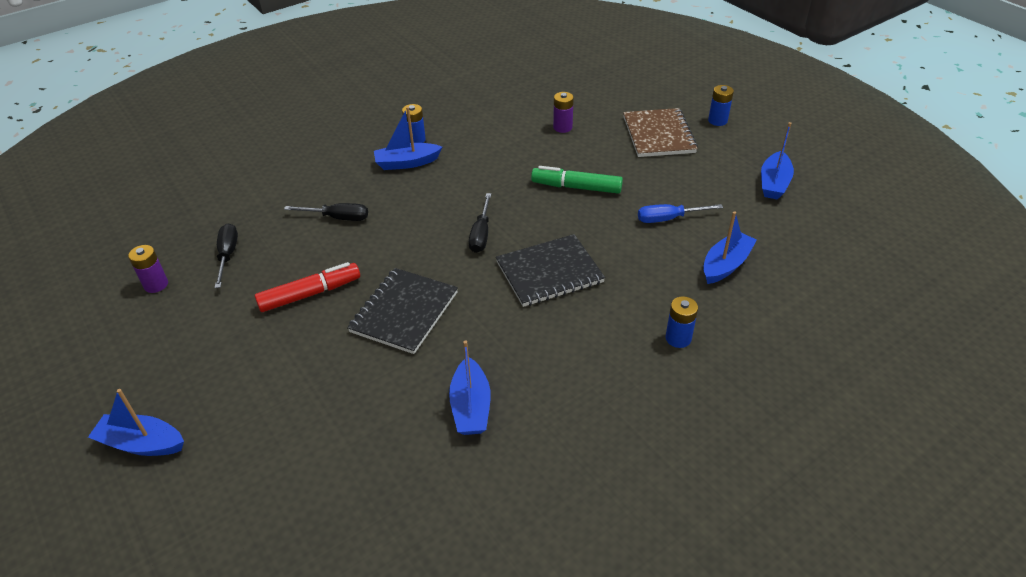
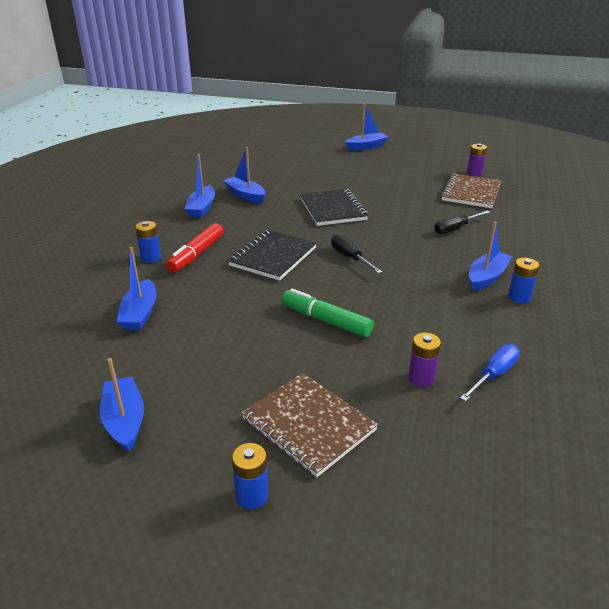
camera: 140 degrees right, 10 degrees down
black screwdriver [214,224,238,288] -> brown notebook [441,173,502,208]
red marker [255,262,360,312] -> red marker moved to [166,223,224,273]
green marker [531,166,623,194] -> green marker turned 120 degrees counterclockwise [282,289,374,337]
blue screwdriver [638,204,723,223] -> blue screwdriver moved to [460,344,520,402]
none -> blue boat [185,154,215,218]

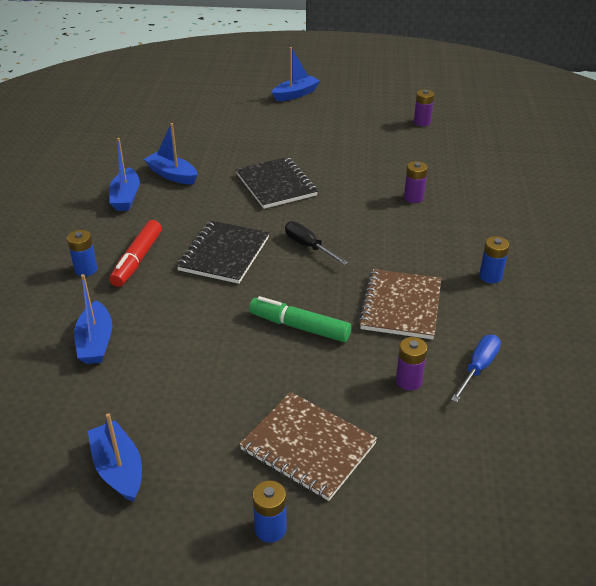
camera: 10 degrees left, 5 degrees up
black screwdriver [434,211,490,234] -> purple battery [404,161,428,203]
brown notebook [441,173,502,208] -> brown notebook moved to [358,269,441,339]
blue boat [469,222,512,291] -> none

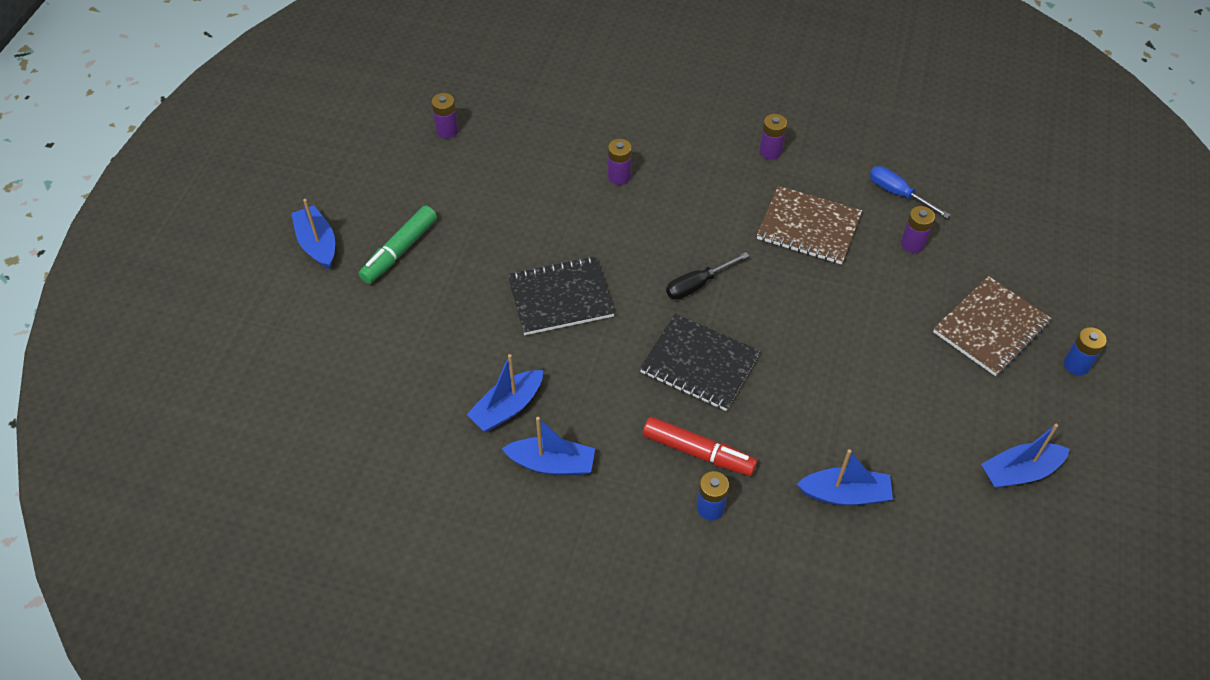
camera: 80 degrees left, 15 degrees up
green marker [249,296,351,342] -> green marker moved to [359,206,437,284]
blue battery [479,236,509,283] -> purple battery [760,114,787,160]

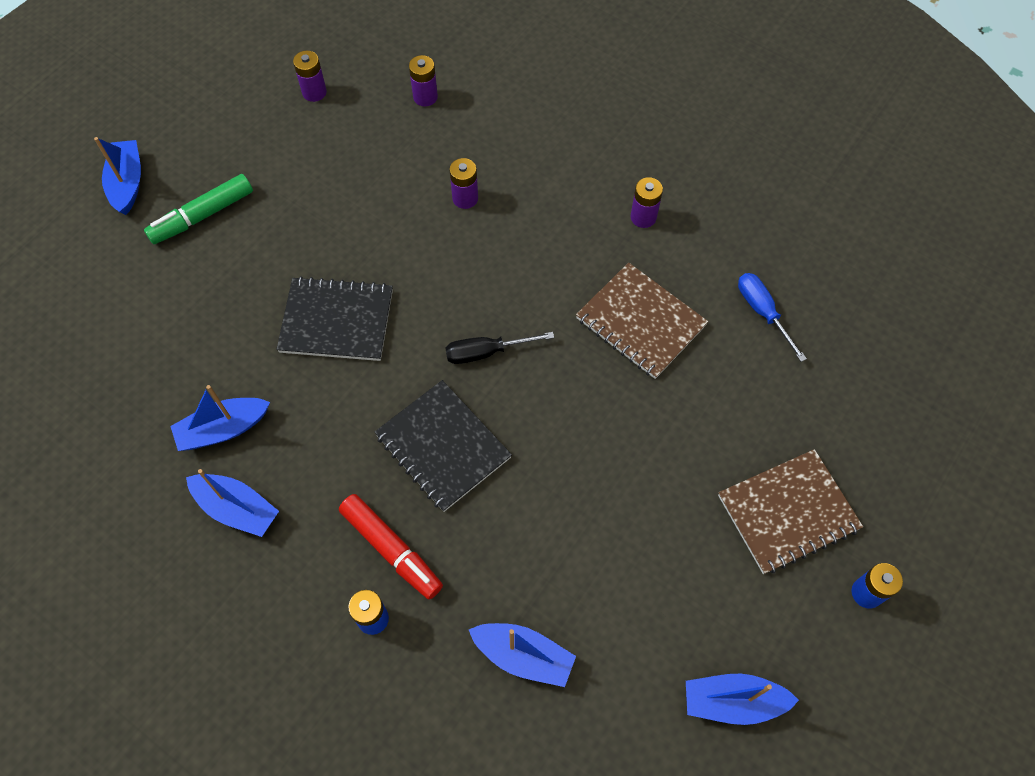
camera: 20 degrees right, 10 degrees up
purple battery [901,206,935,253] -> purple battery moved to [409,55,438,106]

